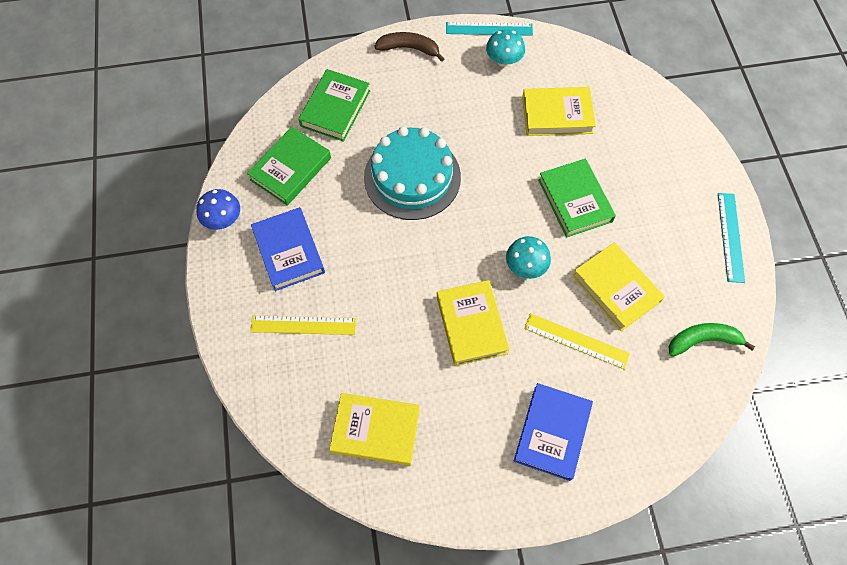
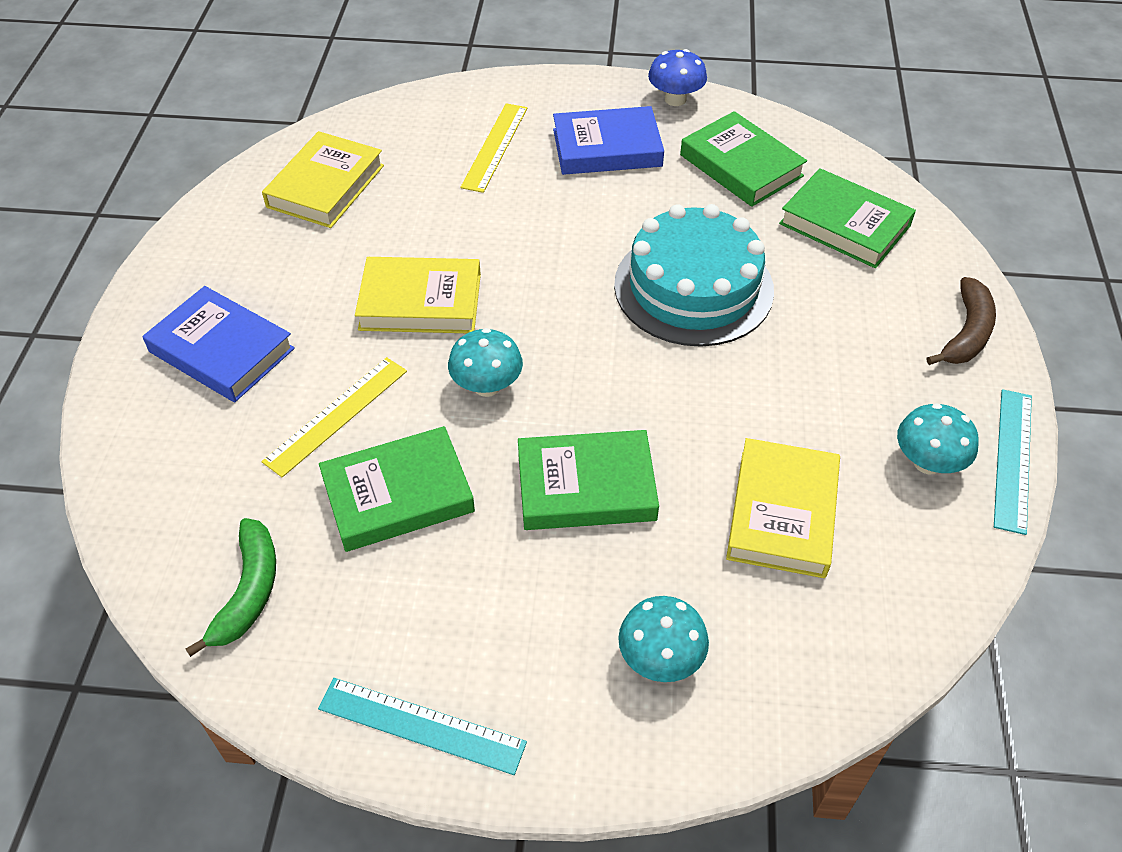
camera: 105 degrees right, 15 degrees down
yellow book [572,242,665,331] -> green book [319,426,475,552]
none -> turquoise mushroom [618,596,709,682]

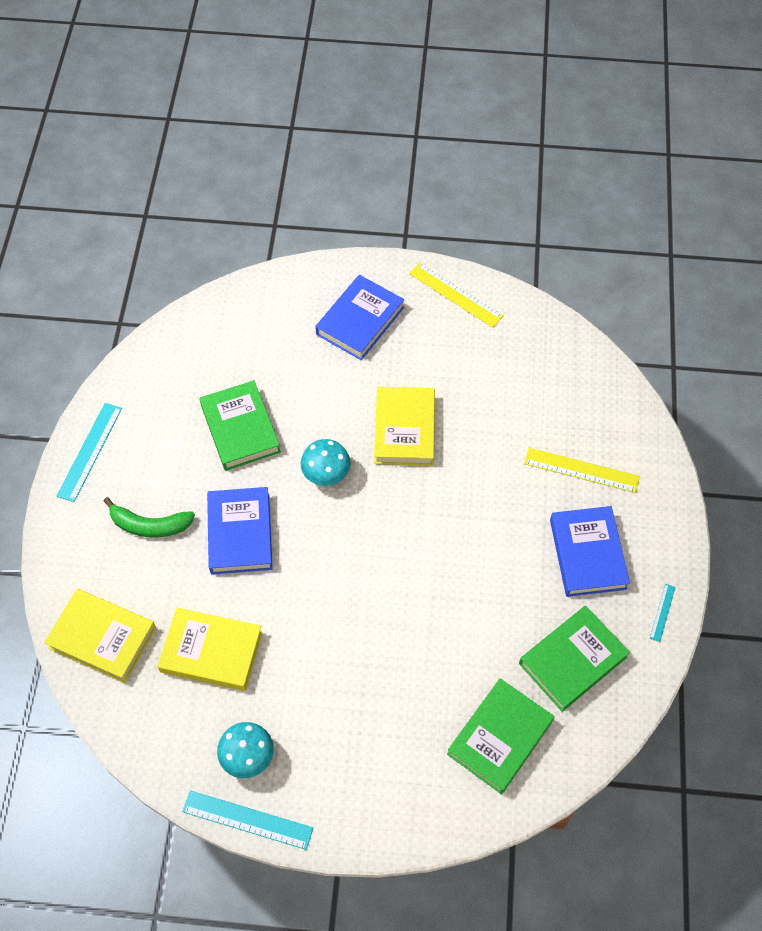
camera: 90 degrees right, 10 degrees up
green banana [186,518,276,657] -> green banana moved to [104,497,195,537]
yellow ruler [261,357,407,477] -> yellow ruler moved to [409,263,503,328]
yellow book [262,131,384,228] -> yellow book moved to [44,589,156,683]
green book [518,430,659,530] -> blue book [207,487,273,575]
turquoise cake [614,204,774,347] -> none
turquoise mushroom [618,596,709,682] -> none
blue mushroom [648,49,707,106] -> turquoise ruler [650,584,675,642]
brown banana [927,277,996,365] -> none

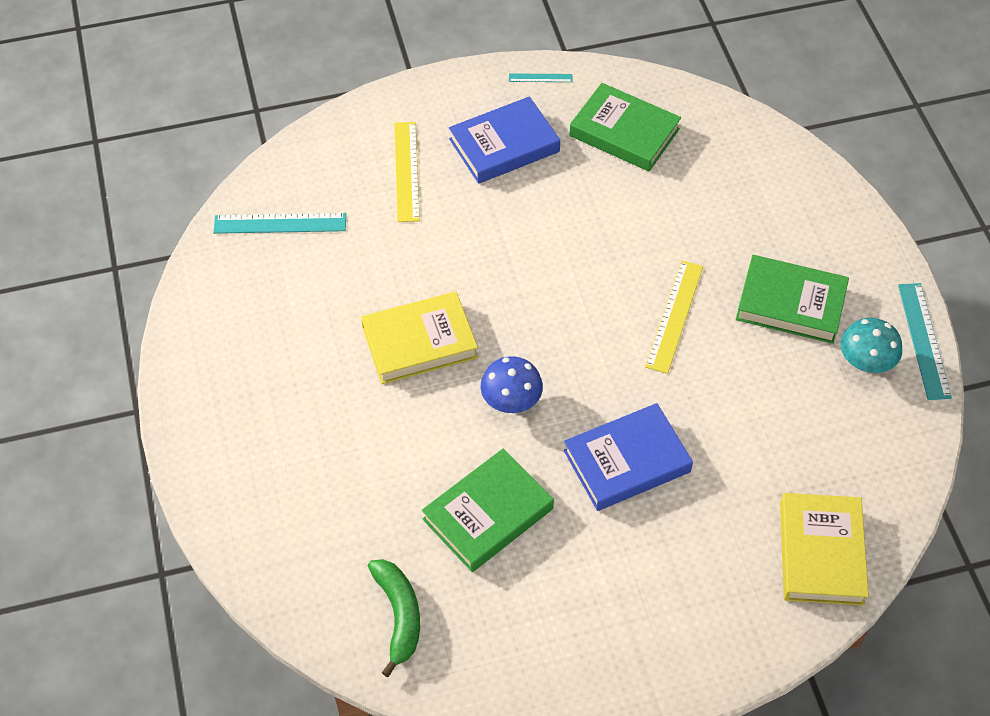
camera: 110 degrees left, 5 degrees down
turquoise ruler [57,403,122,502] -> turquoise ruler moved to [213,213,346,234]
green banana [104,497,195,537] -> green banana moved to [368,559,420,677]
yellow book [157,608,263,691] -> none
turquoise mushroom [301,439,351,486] -> blue mushroom [481,356,543,413]
blue book [315,275,404,360] -> none
yellow ruler [409,263,503,328] -> yellow ruler moved to [645,260,703,374]
green book [447,678,554,794] -> green book moved to [736,255,849,344]

